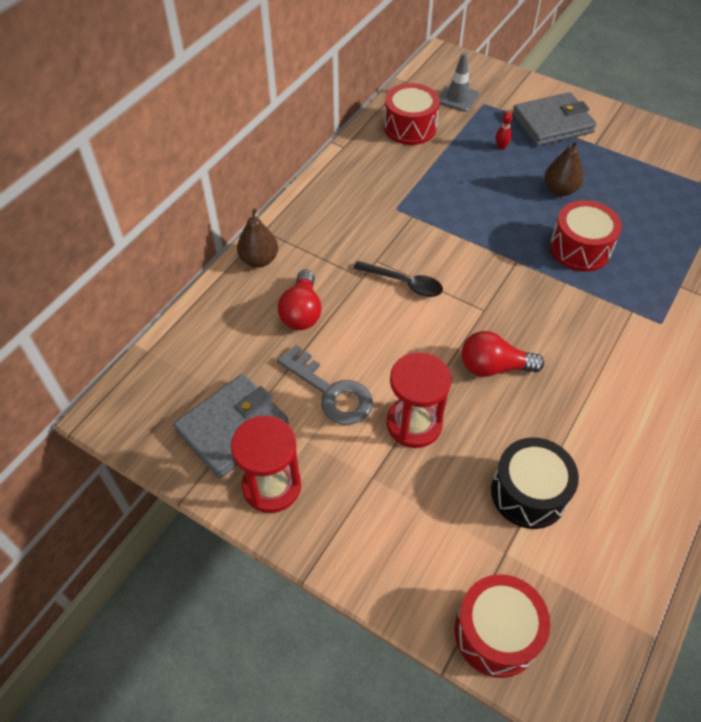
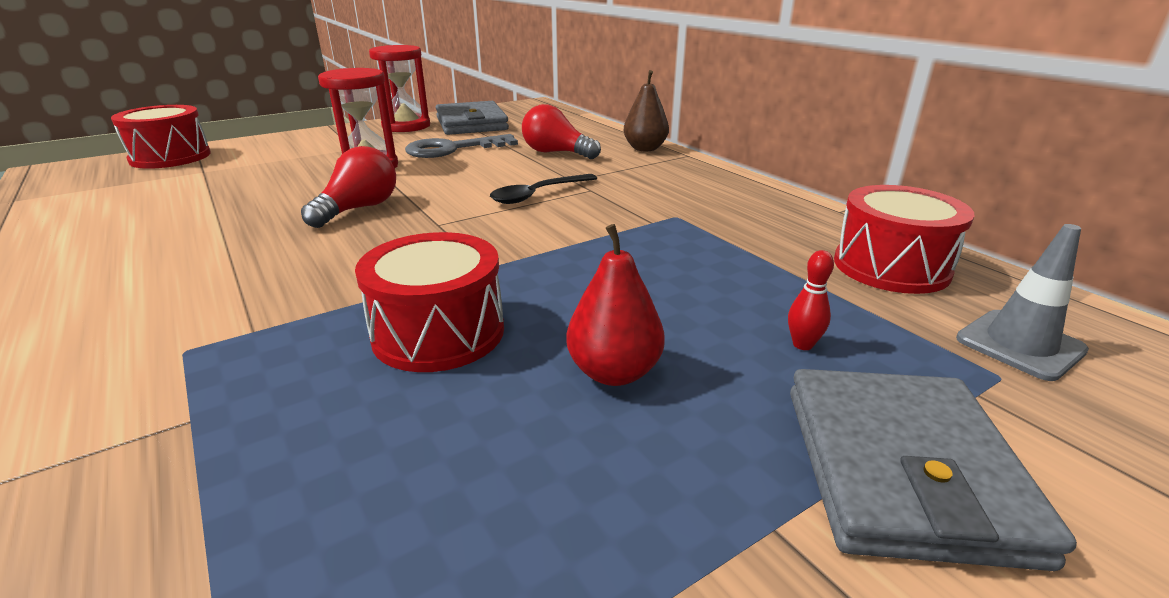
camera: 115 degrees right, 25 degrees down
black drum [491,437,579,529] -> none
brown pear [544,140,584,196] -> red pear [566,224,665,386]

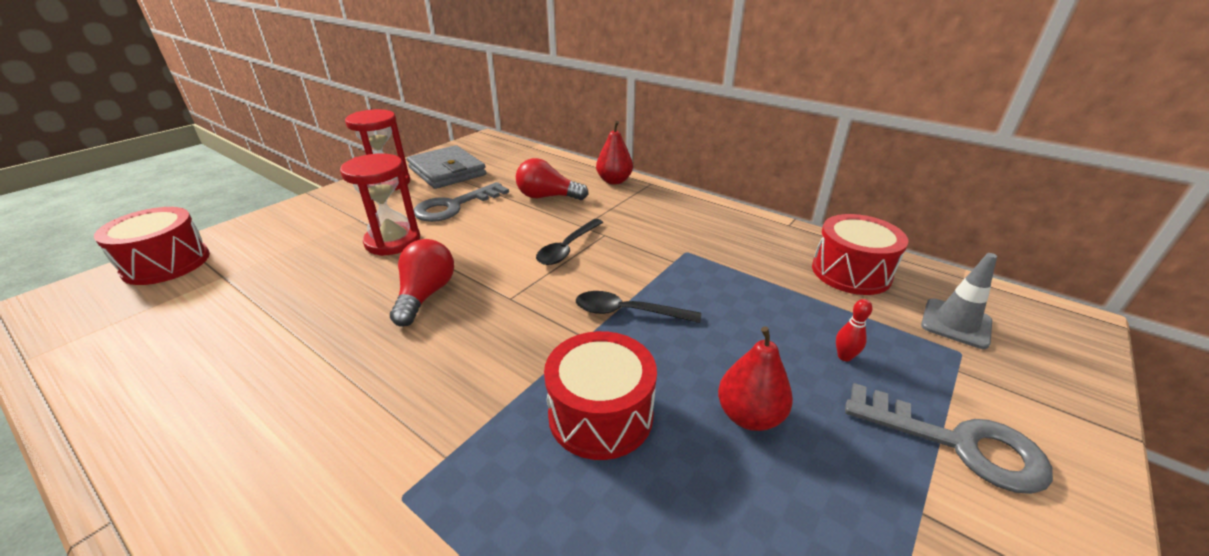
camera: 20 degrees left, 5 degrees up
brown pear [624,70,669,152] -> red pear [596,121,633,185]
grey wallet [790,369,1077,571] -> grey key [845,383,1053,494]
none -> black spoon [576,291,701,323]

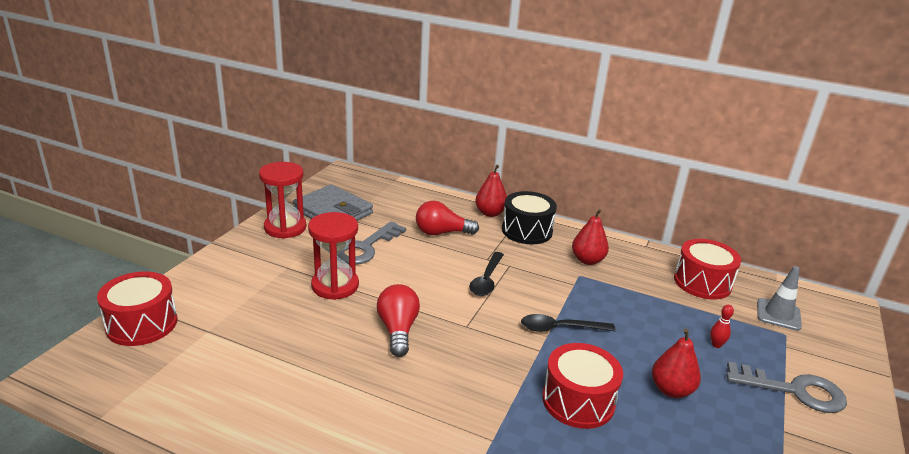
camera: 15 degrees left, 5 degrees down
none -> black drum [502,191,557,244]
none -> red pear [572,209,609,265]

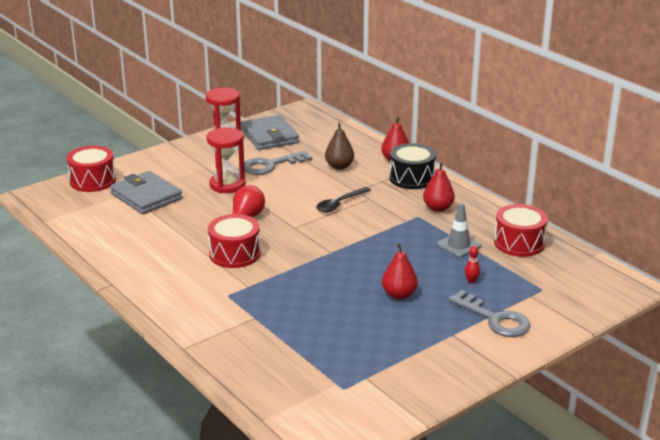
camera: 30 degrees right, 0 degrees up
red light bulb [416,201,479,235] -> brown pear [325,123,354,170]
black spoon [521,314,616,332] -> none
red drum [542,343,623,429] -> red drum moved to [208,214,261,268]
grey traffic cone [757,266,802,331] -> grey traffic cone moved to [437,203,481,257]
none -> grey wallet [110,171,182,214]

